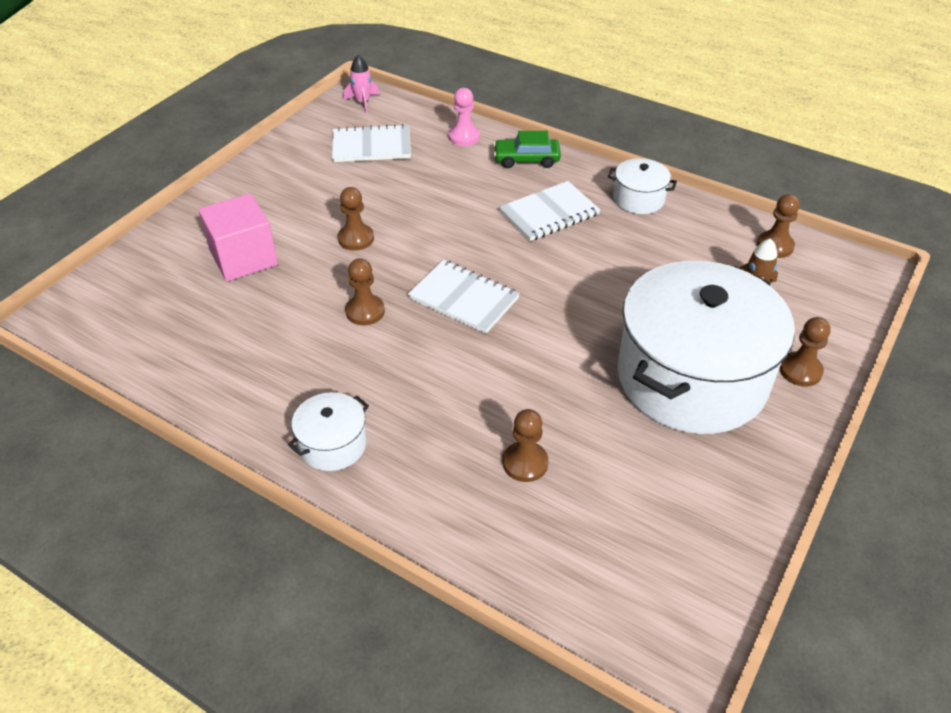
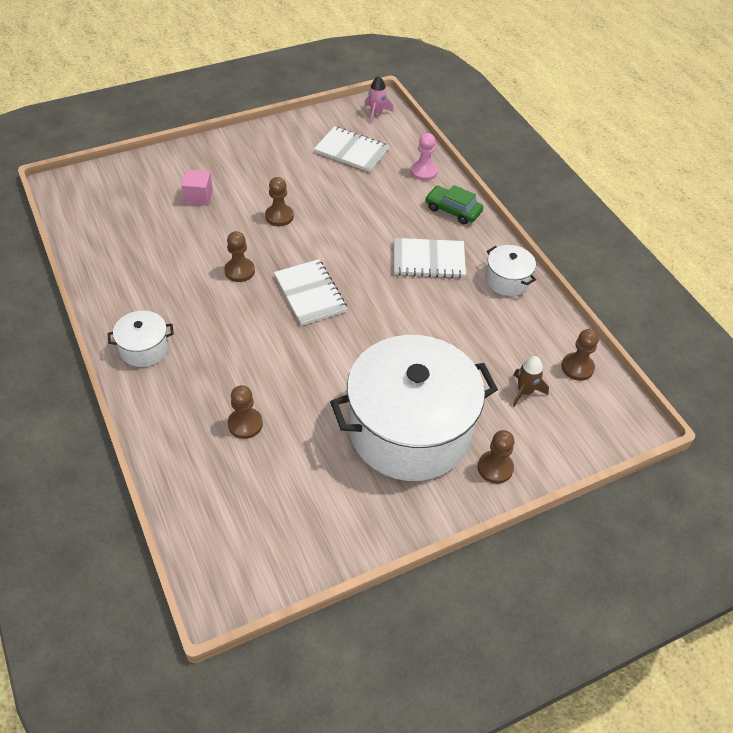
camera: 30 degrees right, 5 degrees up
pink cube [198,193,278,281] -> pink cube [181,170,213,206], size x0.59

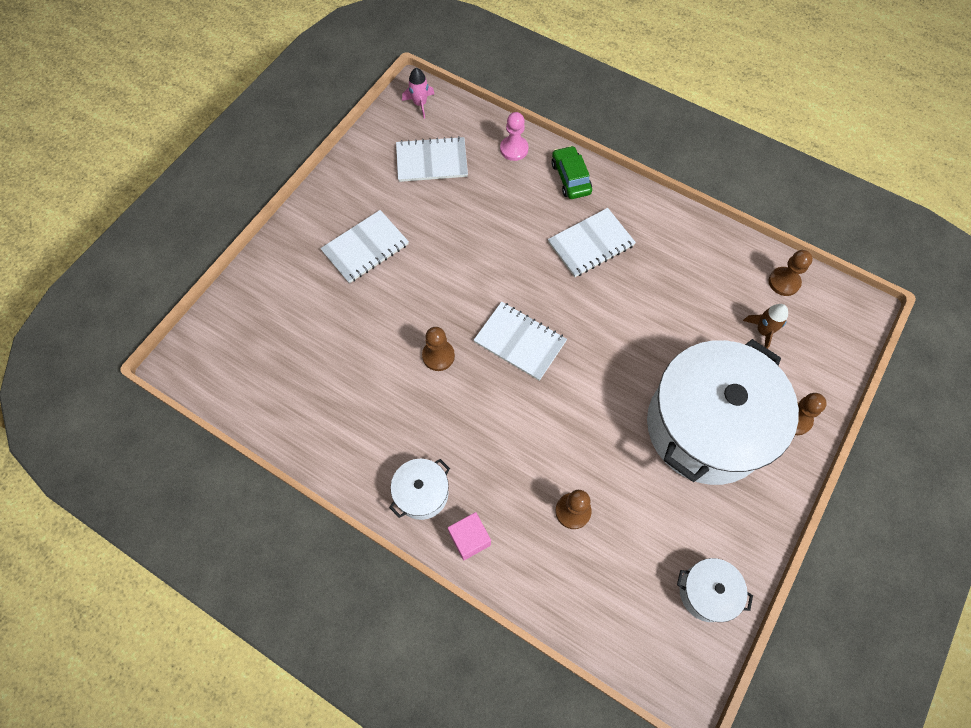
camera: 30 degrees left, 15 degrees up
pink cube [181,170,213,206] -> pink cube moved to [448,512,491,560]
brown pawn [265,177,294,226] -> none
green car [425,185,483,224] -> green car turned 75 degrees clockwise [552,146,592,199]
white pot [485,245,536,296] -> white pot moved to [677,558,753,622]
none -> white notebook [320,210,409,283]

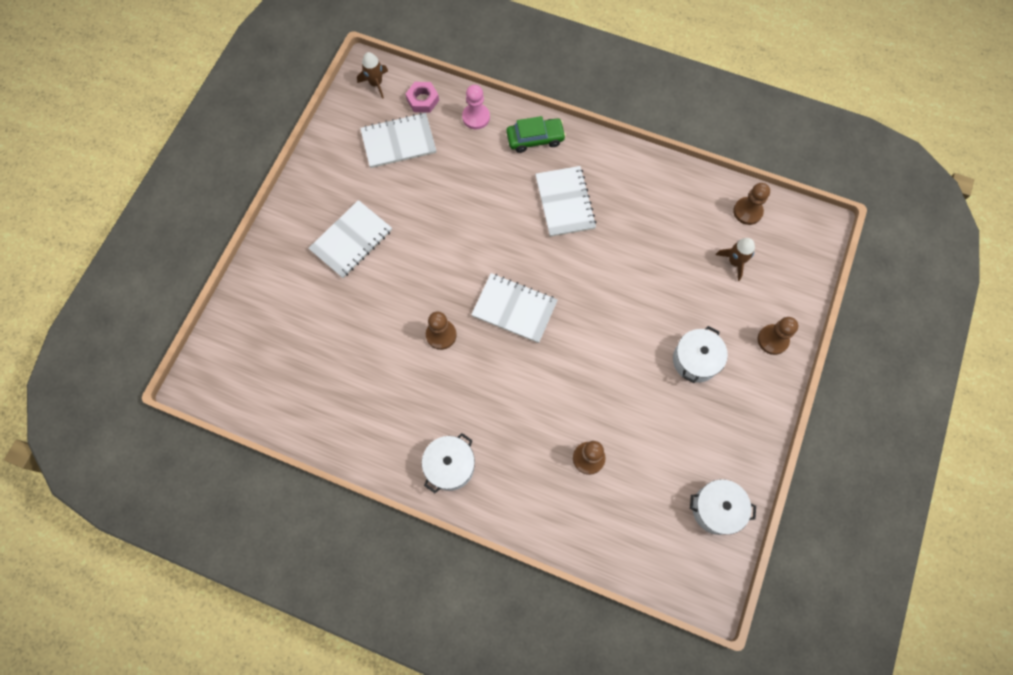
camera: 10 degrees left, 5 degrees up
pink rocket [402,68,434,119] -> brown rocket [357,52,388,99]
pink cube [448,512,491,560] -> none
white notebook [548,208,636,277] -> white notebook turned 60 degrees counterclockwise [535,166,597,237]
green car [552,146,592,199] -> green car turned 105 degrees clockwise [506,116,566,153]
white pot [647,339,799,485] -> white pot [673,326,728,383], size x0.42
none -> pink nut [405,82,439,113]

